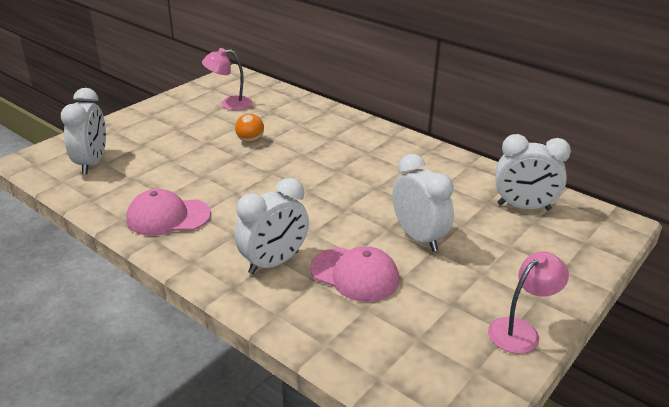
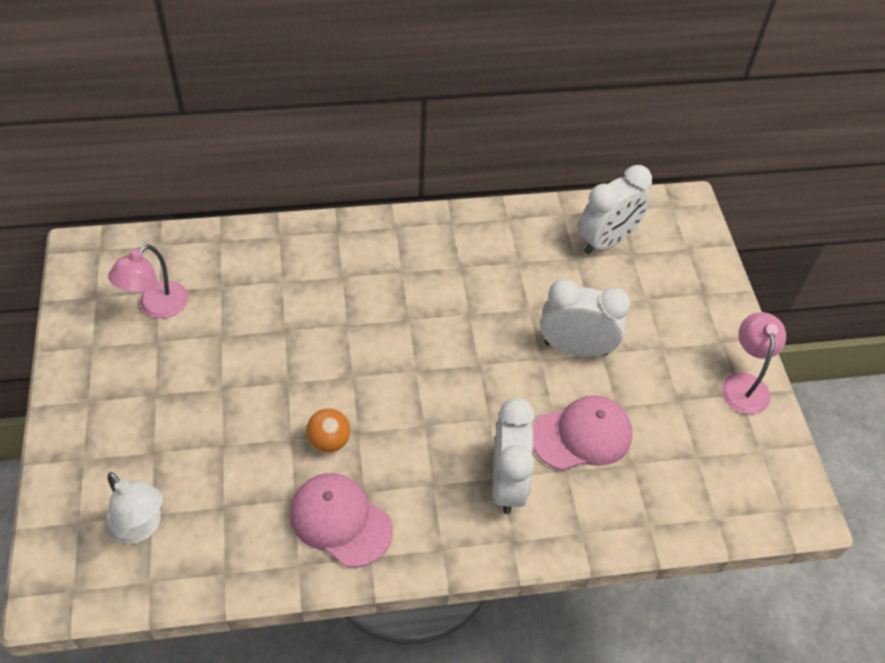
camera: 50 degrees left, 20 degrees up
white clock [61,88,106,174] -> white lamp [105,472,163,544]
pink cap [126,189,211,236] -> pink cap turned 90 degrees clockwise [290,473,393,568]
orange ball [235,114,264,143] -> orange ball moved to [306,409,350,453]

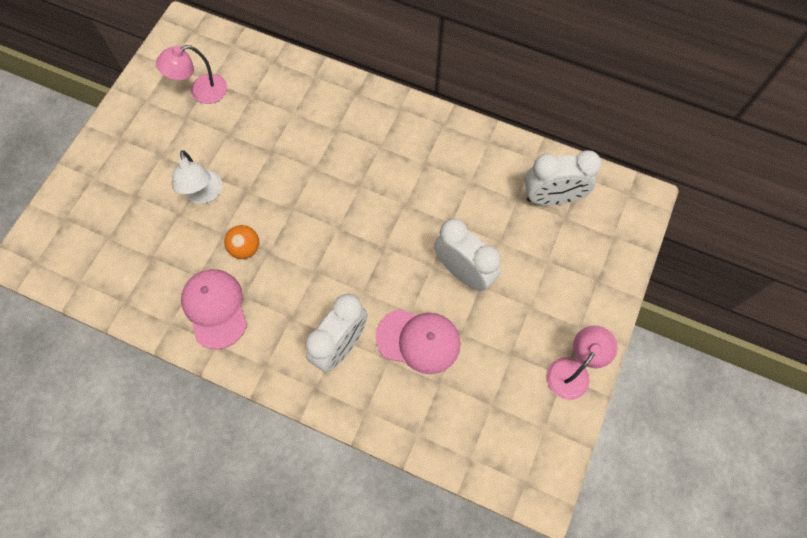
camera: 35 degrees right, 15 degrees up
white lamp [105,472,163,544] -> white lamp moved to [172,150,222,204]

